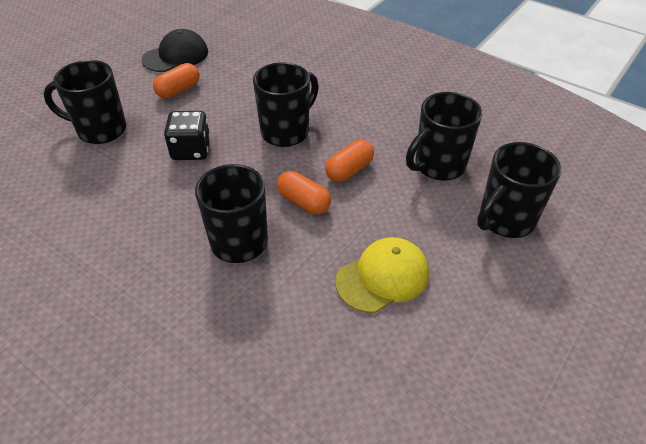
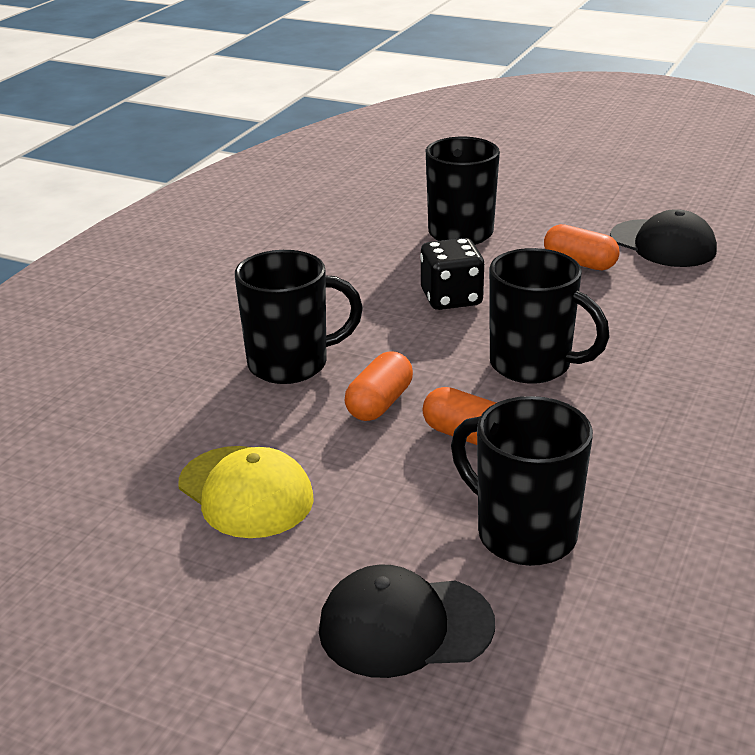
camera: 80 degrees right, 15 degrees down
black mug [477,142,561,238] -> black cap [319,564,495,678]

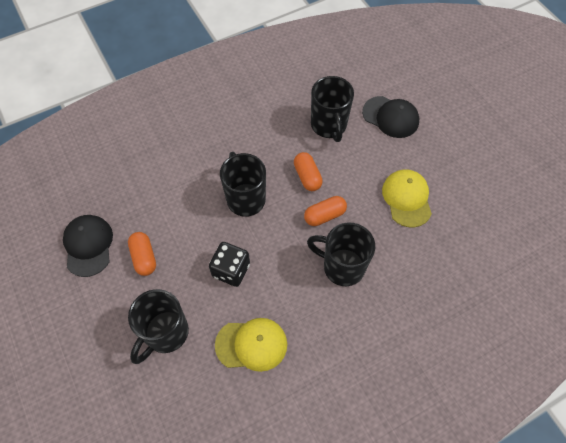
camera: 145 degrees left, 30 degrees up
none -> yellow cap [215,318,287,372]

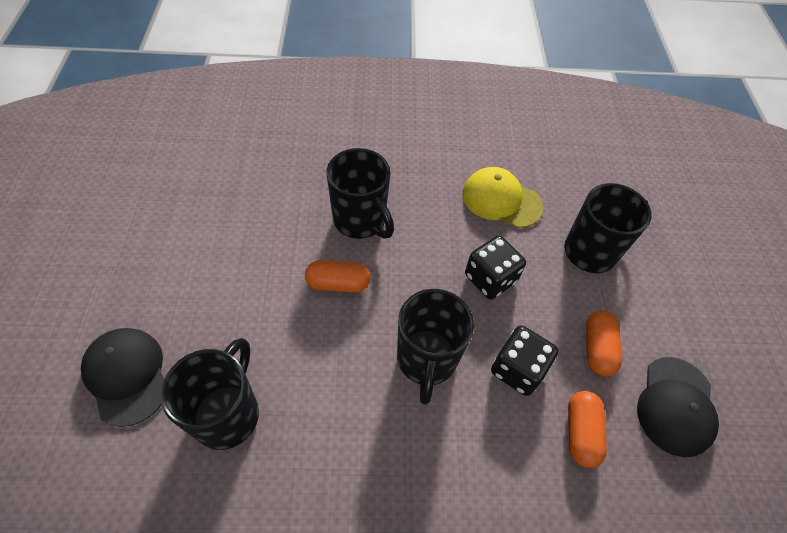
camera: 155 degrees left, 5 degrees down
orange capsule [294,152,323,191] -> orange capsule moved to [568,391,607,468]
yellow cap [382,169,432,227] -> none
none -> black dice [491,325,558,396]

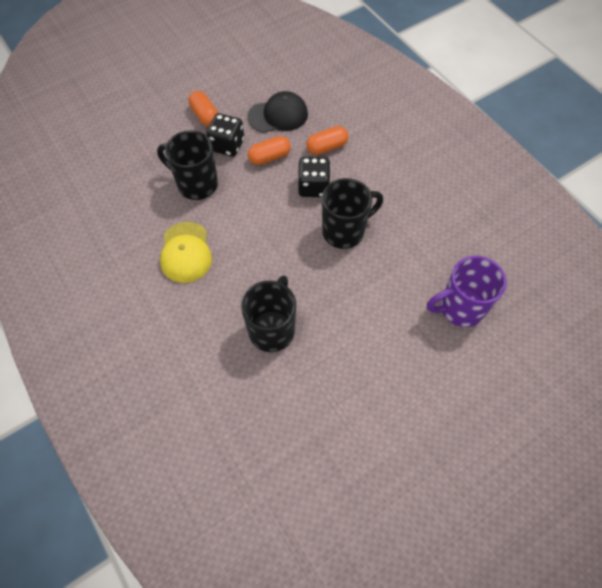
camera: 120 degrees left, 5 degrees up
black cap [81,328,164,427] -> none
black mug [160,338,259,450] -> purple mug [427,256,507,327]
orange capsule [305,260,370,293] -> orange capsule moved to [188,91,218,126]
black dice [465,236,526,300] -> black dice moved to [206,113,244,157]

